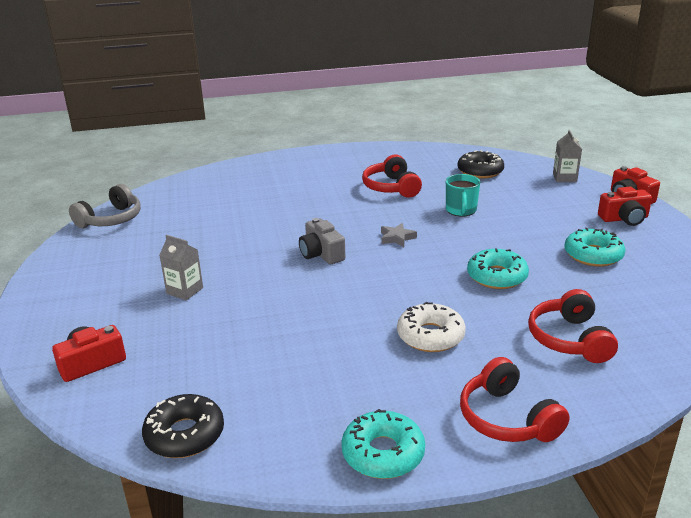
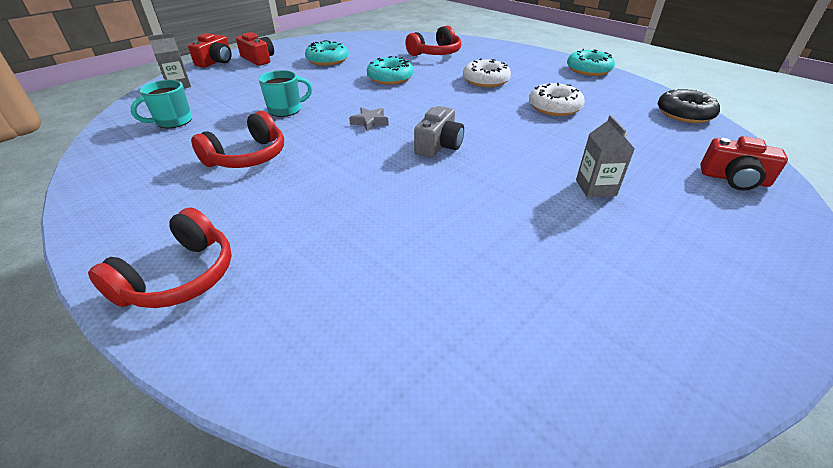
camera: 125 degrees left, 10 degrees up
grey headphones [69,184,141,228] -> none
black donut [457,150,504,179] -> turquoise mug [130,80,192,128]
red headphones [460,357,570,442] -> red headphones moved to [88,208,232,308]
none -> white donut [529,83,585,116]

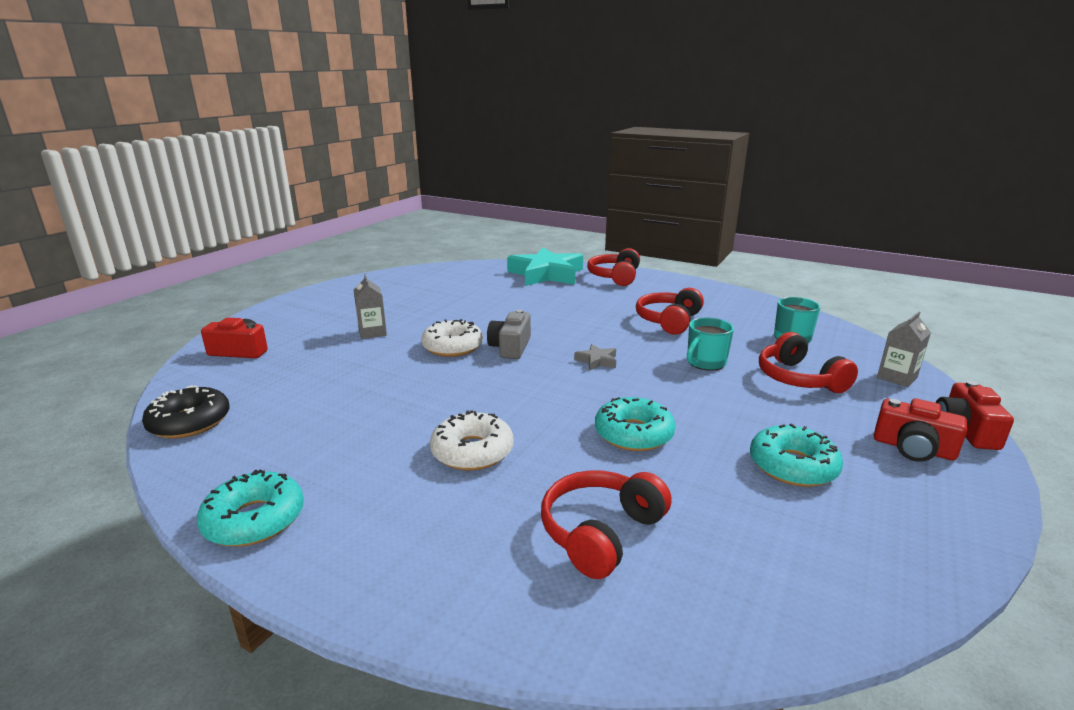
camera: 165 degrees right, 15 degrees down
white donut [529,83,585,116] -> white donut moved to [421,319,483,357]
none -> turquoise star [507,247,583,286]
none -> red headphones [759,332,858,393]

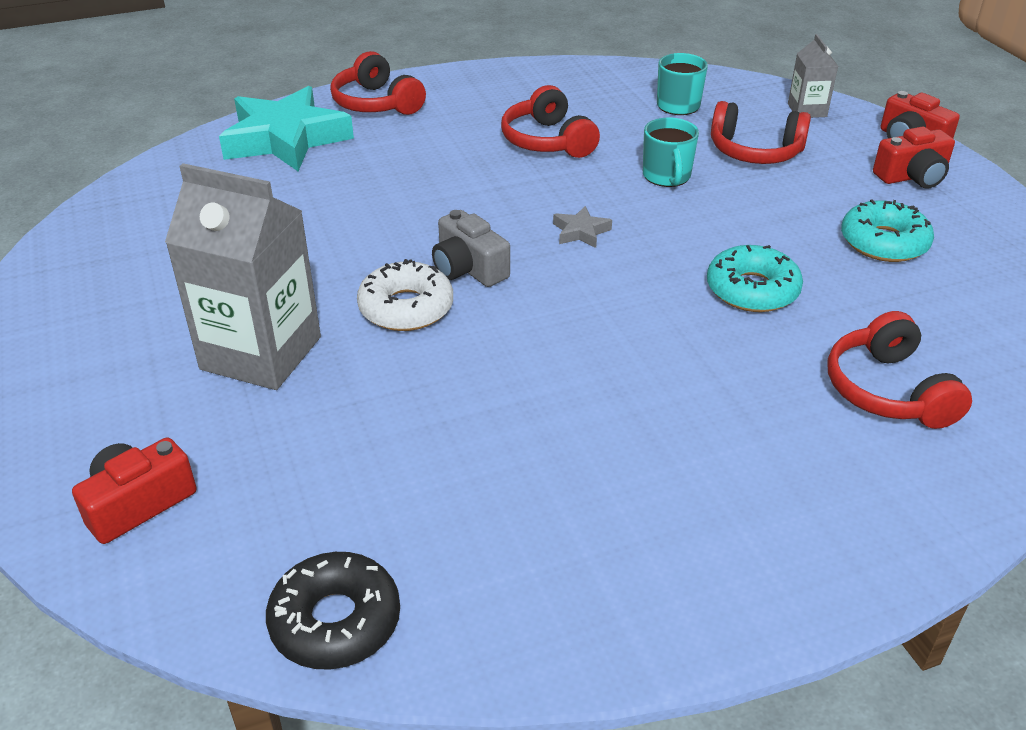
camera: 50 degrees left, 15 degrees up
turquoise donut [197,469,304,546] -> none
grey carton [354,274,387,339] -> grey carton [165,163,321,390], size x2.04
white donut [430,410,514,470] -> none

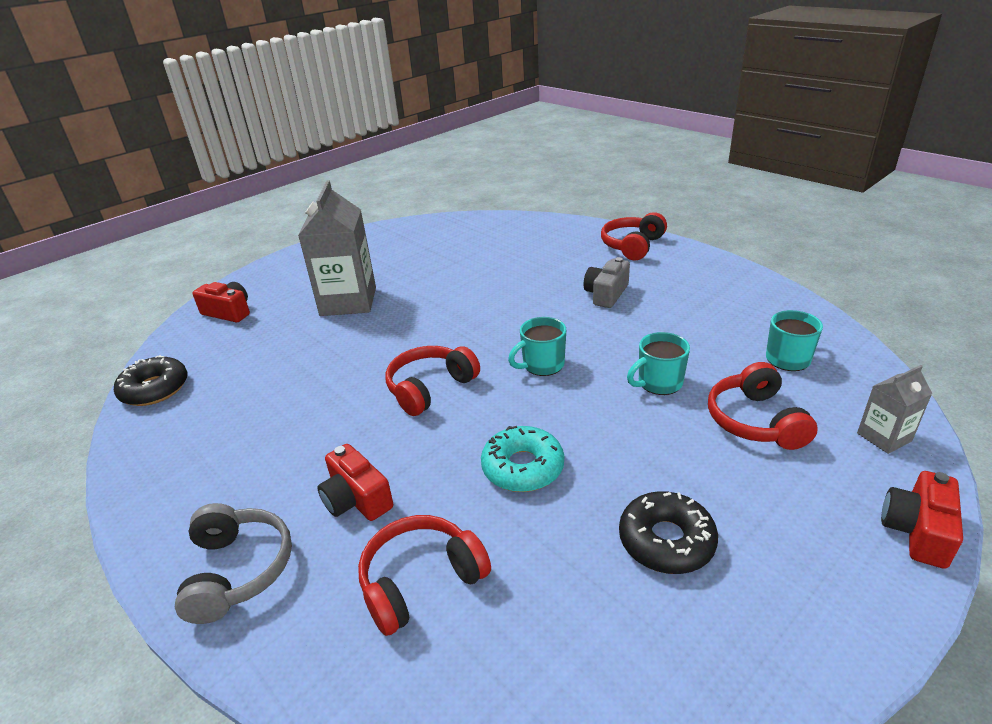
camera: 70 degrees right, 5 degrees down
turquoise star [219,86,354,171] -> none
white donut [357,259,453,331] -> none
grey camera [432,210,510,287] -> grey camera moved to [584,257,630,308]
red headphones [501,85,600,158] -> red headphones moved to [386,346,480,416]
grey star [553,206,612,248] -> turquoise mug [508,317,566,376]
turquoise donut [841,199,934,262] -> black donut [619,491,718,574]
red camera [873,127,955,189] -> red camera moved to [318,444,393,521]
none -> grey headphones [175,503,292,624]

